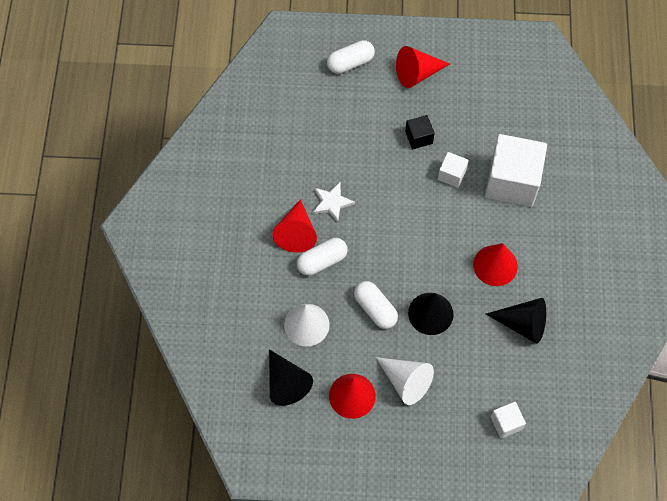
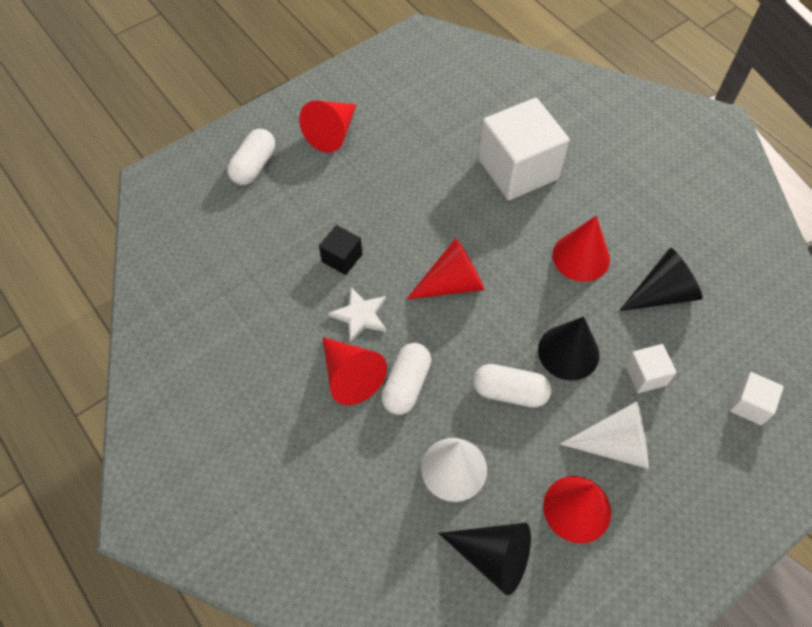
camera: 40 degrees left, 5 degrees down
black cube [405,115,435,149] -> black cube moved to [319,225,362,275]
white cube [438,152,469,188] -> white cube moved to [625,344,677,393]
none -> red cone [407,238,485,299]

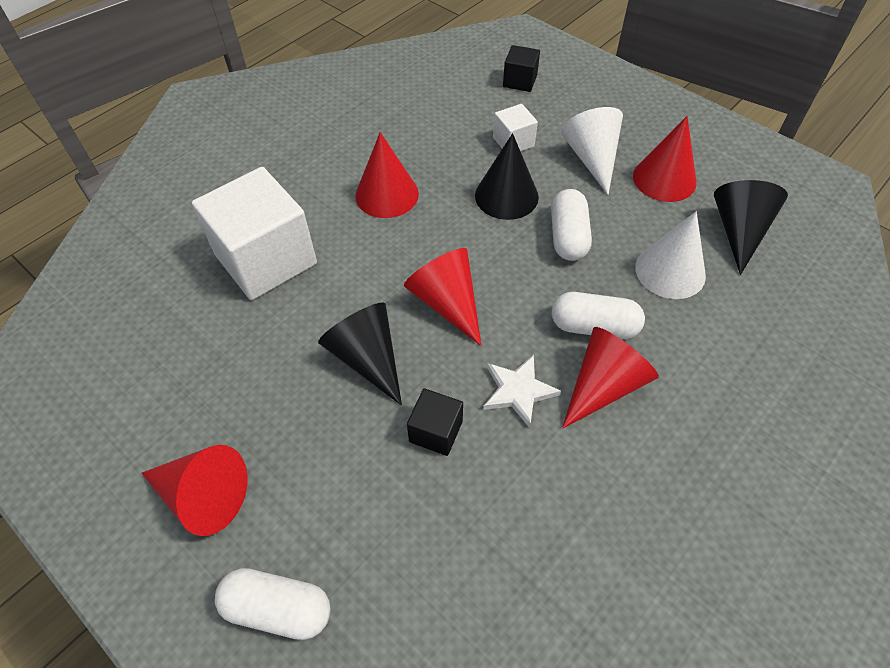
camera: 100 degrees left, 5 degrees down
black cone [619,248,703,311] -> black cone moved to [318,303,402,405]
white cube [730,372,784,425] -> black cube [503,45,540,92]

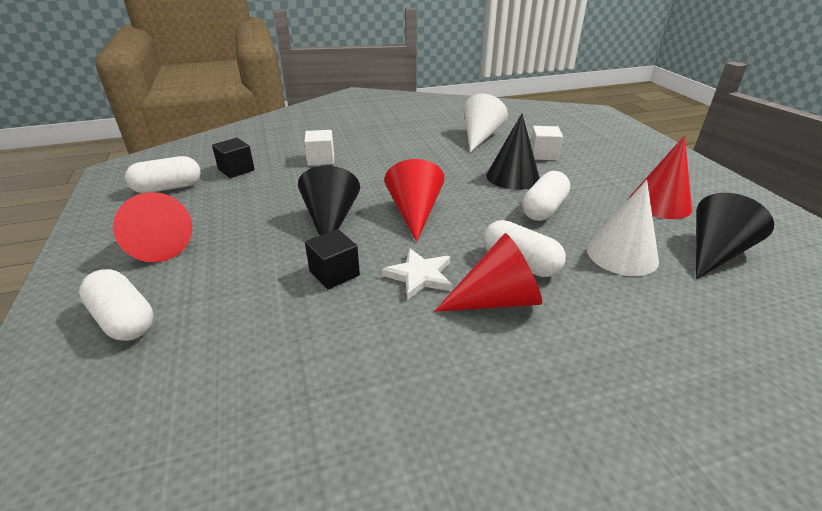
camera: 30 degrees right, 20 degrees down
white cube [192,167,317,300] -> white cube [304,130,334,166], size x0.47
red cone [355,132,419,218] -> none
black cube [503,45,540,92] -> black cube moved to [212,138,255,178]
white cone [561,107,623,195] -> white cone moved to [464,94,508,152]
none -> white capsule [125,156,201,193]

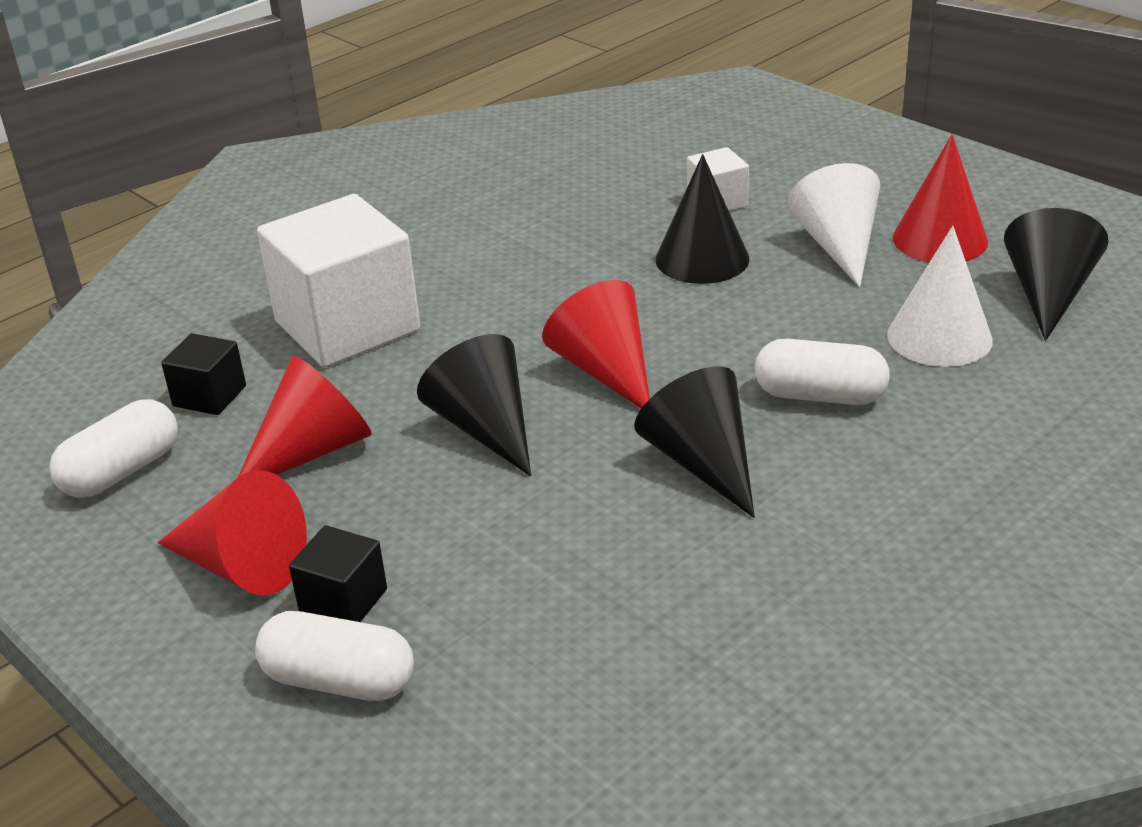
camera: 25 degrees left, 0 degrees up
white cube [304,130,334,166] -> white cube [257,194,420,367], size x2.15
black cube [305,229,360,289] -> black cube moved to [289,525,387,622]
white star [382,248,452,300] -> black cone [634,366,755,518]
red cone [434,233,542,312] -> red cone moved to [238,355,372,477]
white cone [464,94,508,152] -> white cone moved to [788,163,880,287]
white capsule [522,171,570,221] -> none

